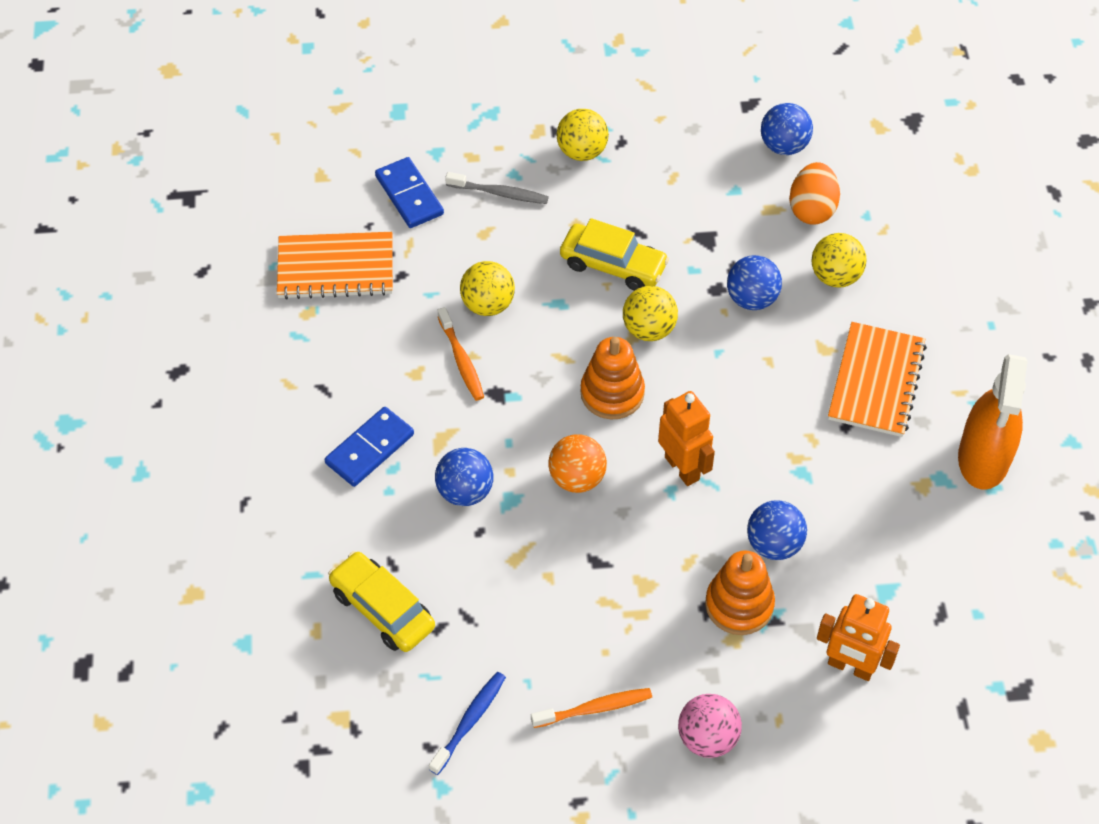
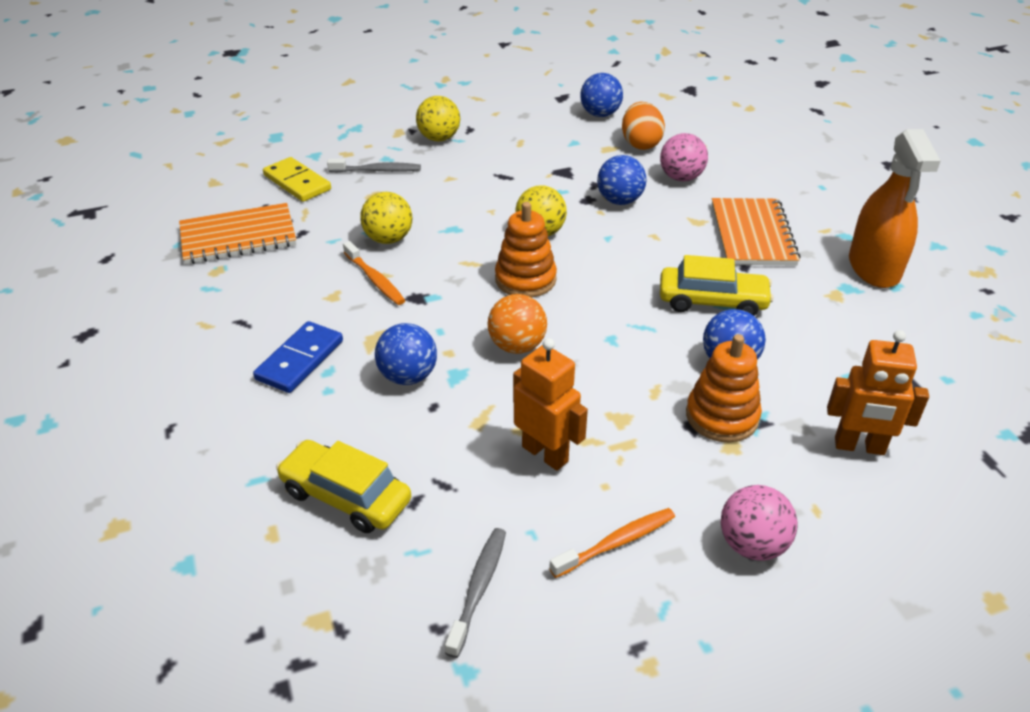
camera: 15 degrees left, 15 degrees down
blue domino [375,157,444,228] -> yellow domino [263,157,331,202]
blue toothbrush [429,672,506,775] -> grey toothbrush [445,528,506,658]
yellow car [560,218,669,291] -> yellow car moved to [660,255,773,316]
orange robot [658,391,715,486] -> orange robot moved to [513,338,588,471]
yellow ball [812,233,867,288] -> pink ball [660,133,708,181]

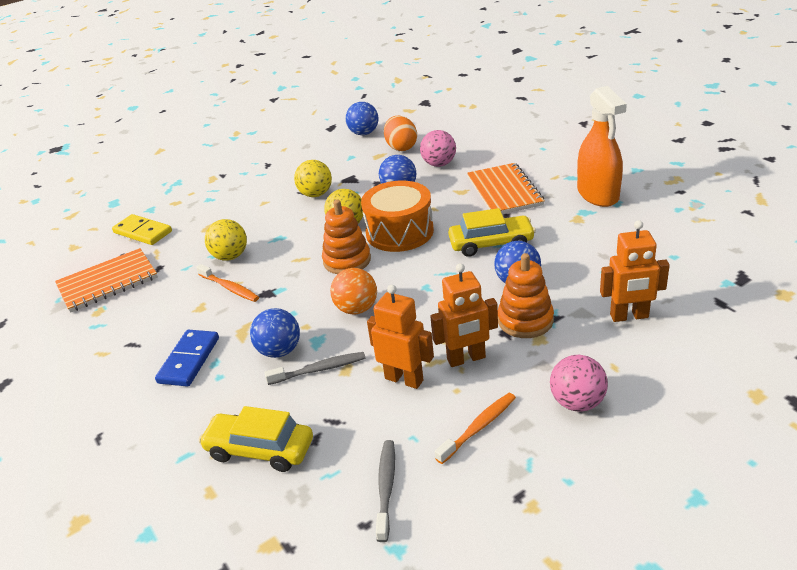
camera: 10 degrees left, 5 degrees down
grey toothbrush [327,159,421,172] -> grey toothbrush moved to [264,352,365,385]
yellow ball [416,96,460,141] -> yellow ball moved to [294,160,332,197]
none -> orange drum [361,181,434,252]
none -> orange robot [430,263,498,367]

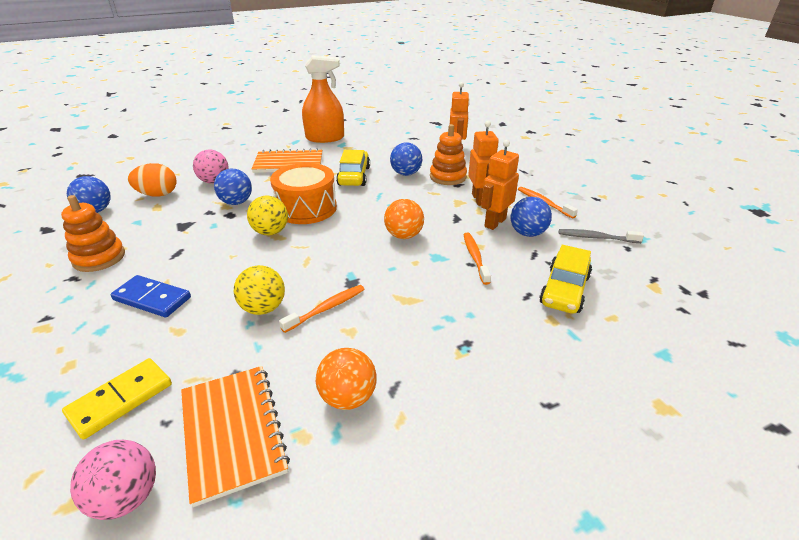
camera: 85 degrees left, 0 degrees up
blue domino [155,330,219,387] -> blue domino moved to [111,275,191,318]
blue ball [250,308,300,358] -> blue ball moved to [511,197,552,237]
grey toothbrush [264,352,365,385] -> orange toothbrush [463,233,491,285]
yellow ball [294,160,332,197] -> none
orange stacking toy [322,200,371,274] -> orange stacking toy moved to [61,195,125,272]
pink ball [550,355,608,412] -> pink ball moved to [70,440,156,520]
none -> orange ball [316,348,377,410]

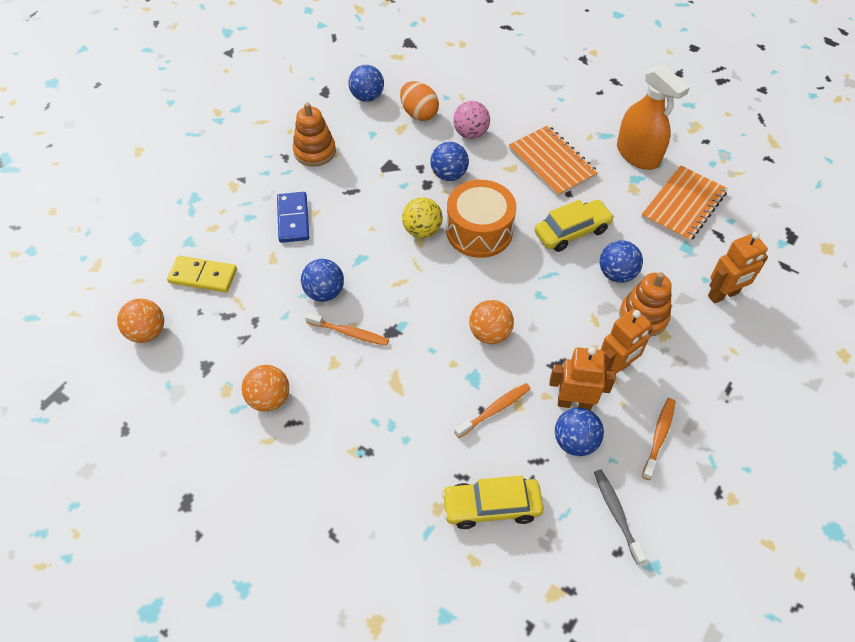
camera: 60 degrees right, 20 degrees up
pink ball [70,440,156,520] -> orange ball [117,299,164,343]
orange notebook [181,366,290,507] -> orange notebook moved to [641,166,728,242]
yellow ball [234,265,285,315] -> blue ball [301,259,344,302]

